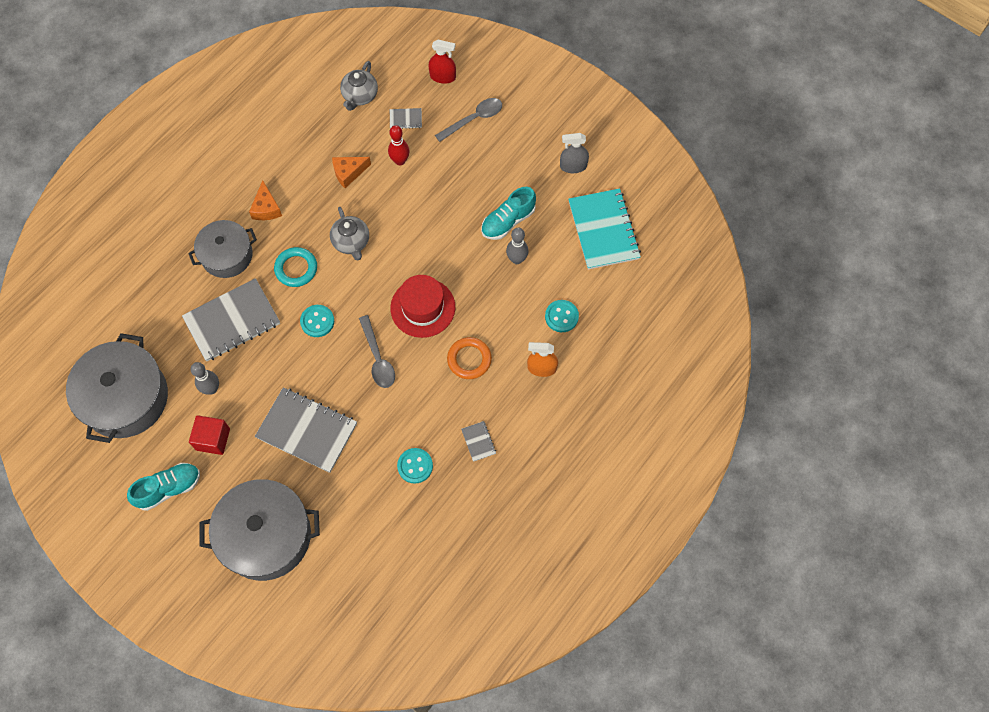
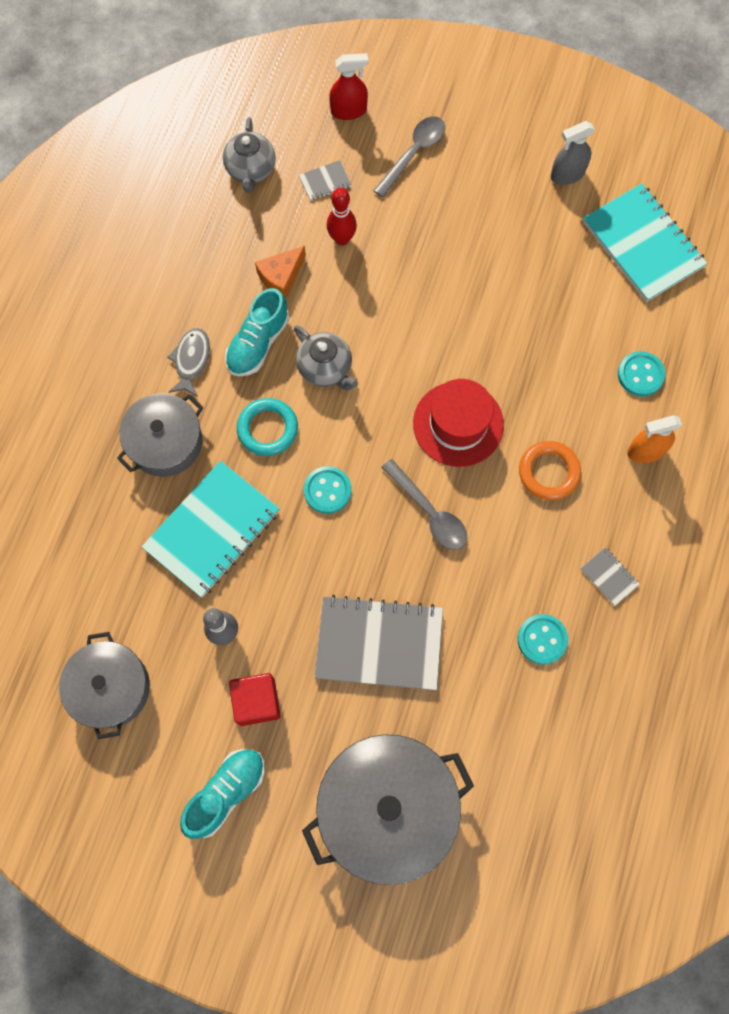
camera: 20 degrees left, 5 degrees up
grey pot [66,333,168,443] -> grey pot [59,632,150,739], size x0.63
grey notebook [182,278,280,361] -> turquoise notebook [142,461,280,597]
orange cheese [249,180,282,220] -> grey fish [167,328,210,397]
turquoise shoe [481,187,536,240] -> turquoise shoe moved to [225,288,289,377]
grey bowling pin [506,228,529,264] -> none

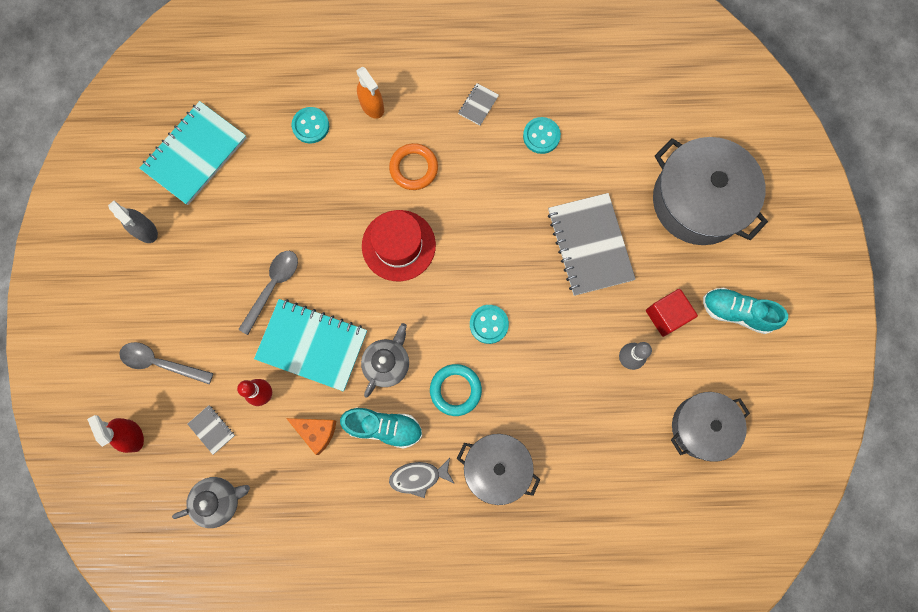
camera: 110 degrees left, 5 degrees up
turquoise notebook [142,461,280,597] -> turquoise notebook moved to [254,299,367,391]
grey spoon [381,459,467,550] -> grey spoon moved to [238,251,298,335]

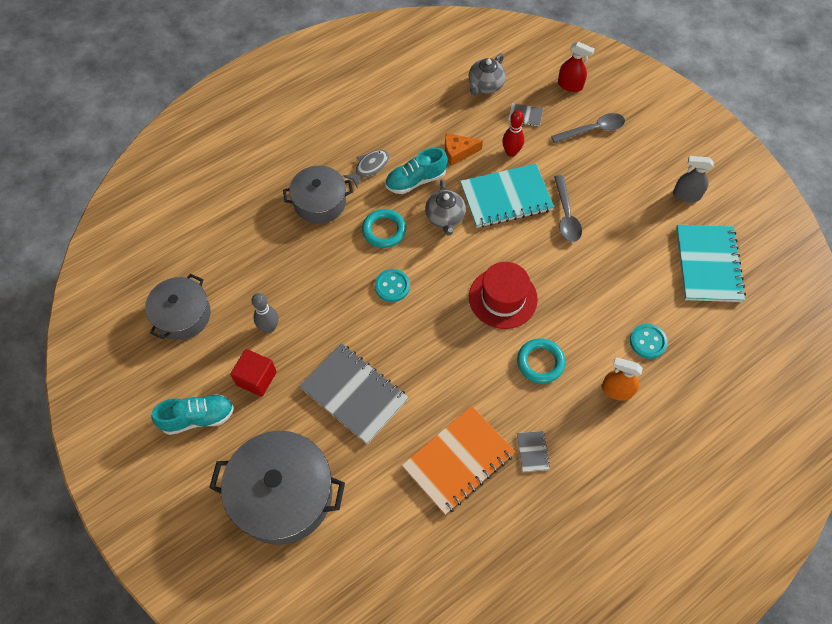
camera: 145 degrees right, 15 degrees down
orange ring [389,143,438,190] -> turquoise ring [517,338,565,384]
turquoise button [523,117,561,154] -> orange notebook [402,406,515,515]

